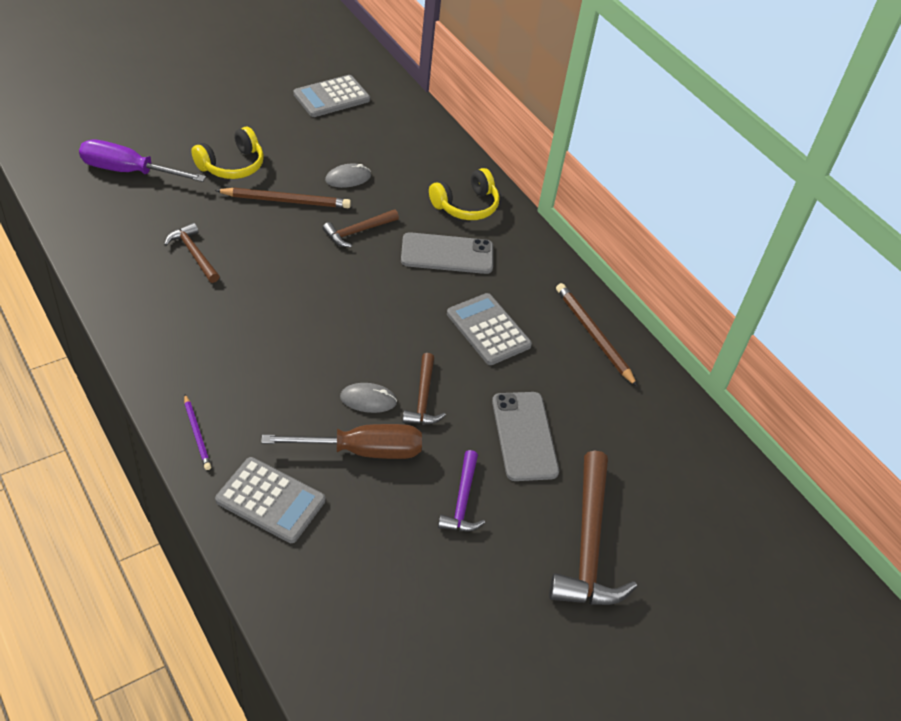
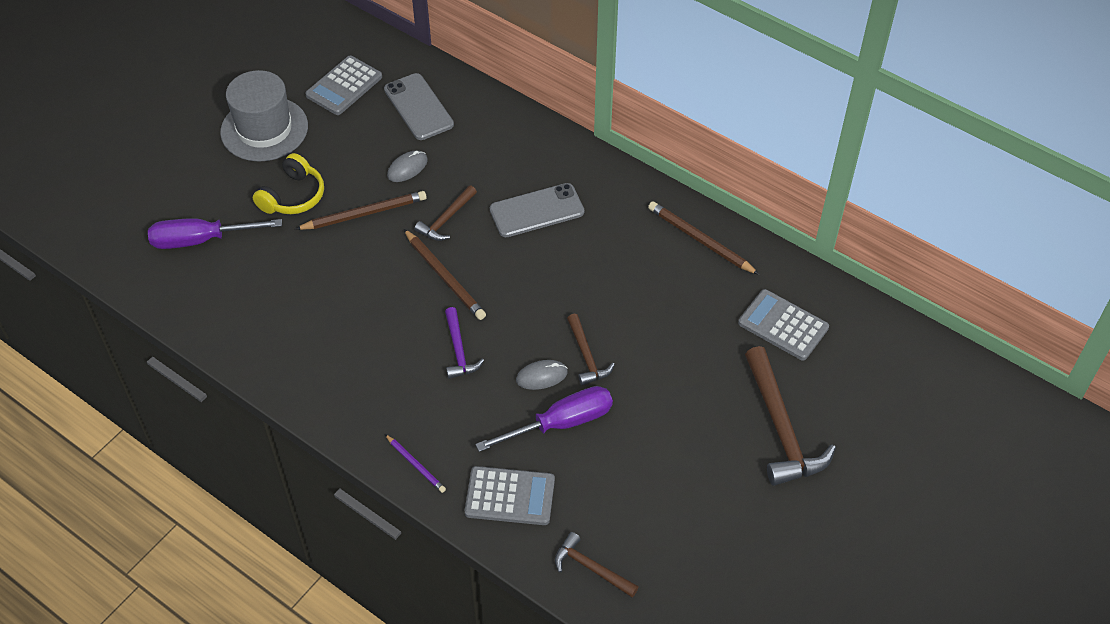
camera: 15 degrees left, 5 degrees up
brown hammer [164,223,220,283] -> brown hammer moved to [555,532,639,597]
brown screwdriver [261,424,422,459] -> purple screwdriver [476,386,613,452]
yellow headphones [429,168,499,220] -> none
purple hammer [438,450,485,531] -> purple hammer moved to [445,307,484,379]
grey calculator [447,293,532,365] -> grey calculator moved to [738,289,829,360]
grey phone [492,392,559,481] -> grey phone moved to [384,73,454,140]
none -> grey hat [220,70,308,162]
none -> brown pencil [404,229,486,320]

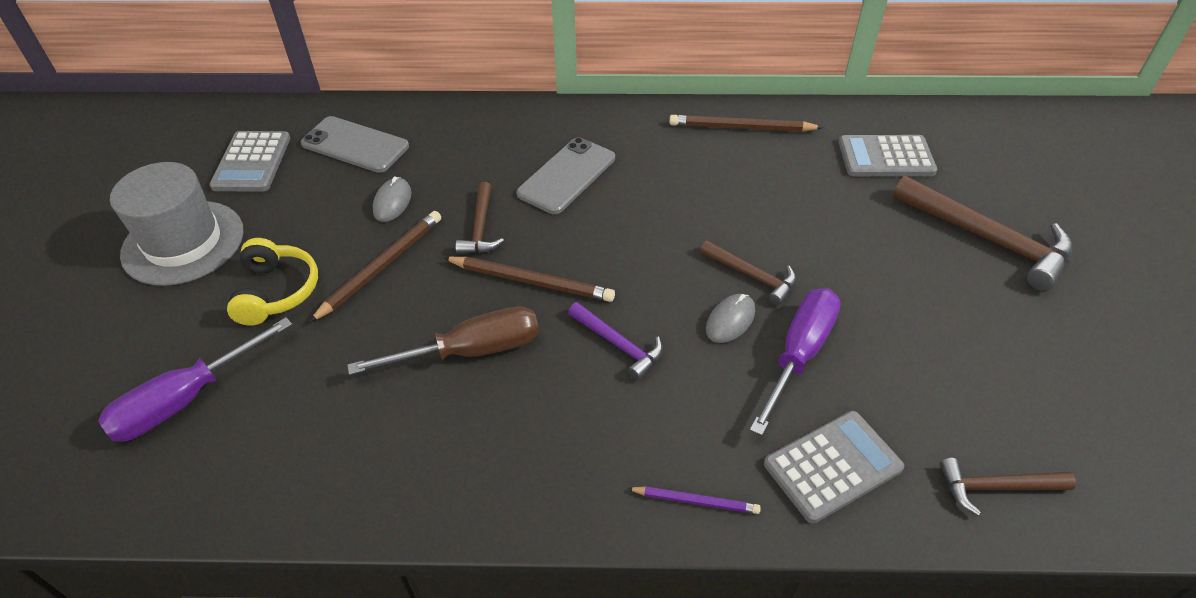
camera: 35 degrees left, 5 degrees down
none -> brown screwdriver [347,306,539,375]

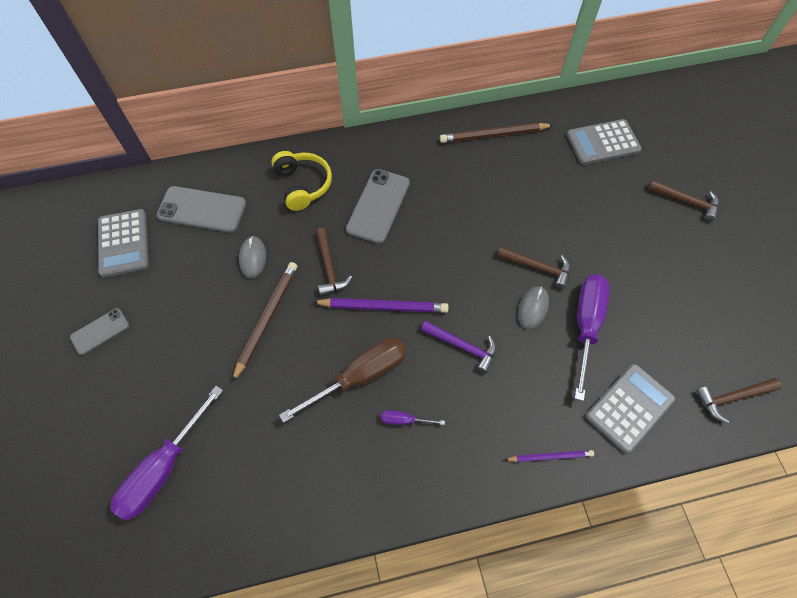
camera: 15 degrees left, 15 degrees up
grey hat [110,162,244,286] -> grey phone [70,308,129,355]
yellow headphones [227,238,318,325] -> yellow headphones moved to [272,151,332,211]
brown pencil [443,257,615,302] -> purple pencil [313,298,449,313]
brown hammer [893,175,1073,291] -> brown hammer [648,180,719,222], size x0.55
none -> purple screwdriver [381,410,445,425]

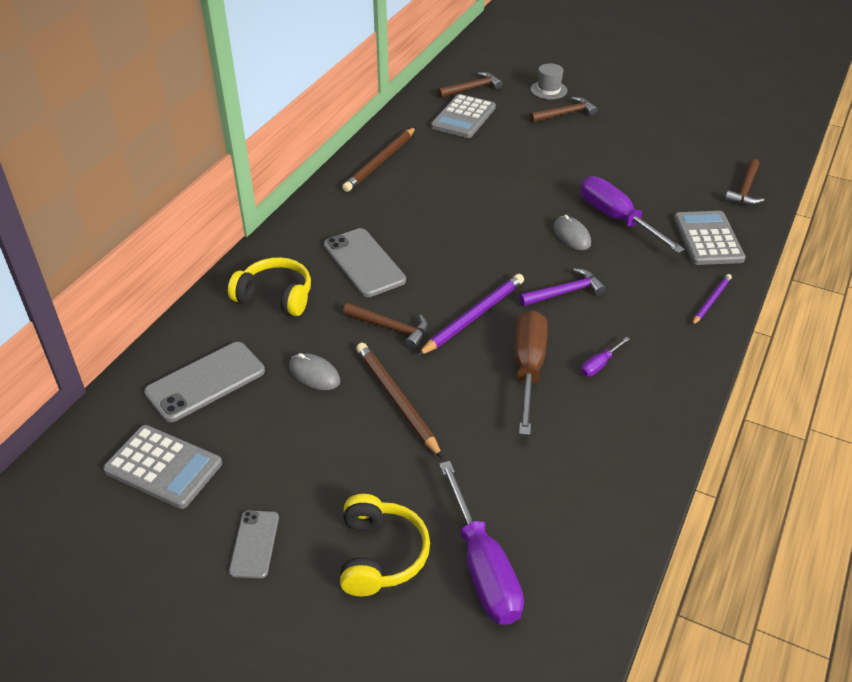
camera: 50 degrees left, 20 degrees down
brown hammer [497,247,570,289] -> brown hammer moved to [438,72,503,98]
none -> yellow headphones [340,494,430,596]
none -> grey hat [530,64,567,99]

